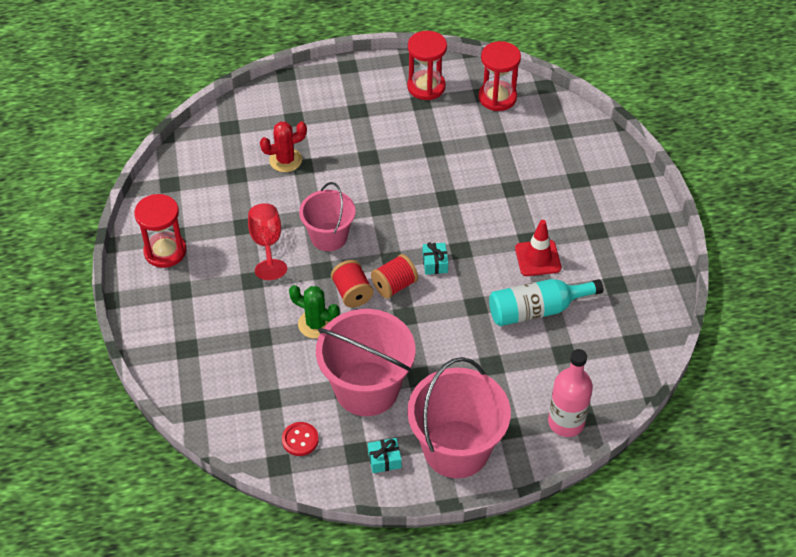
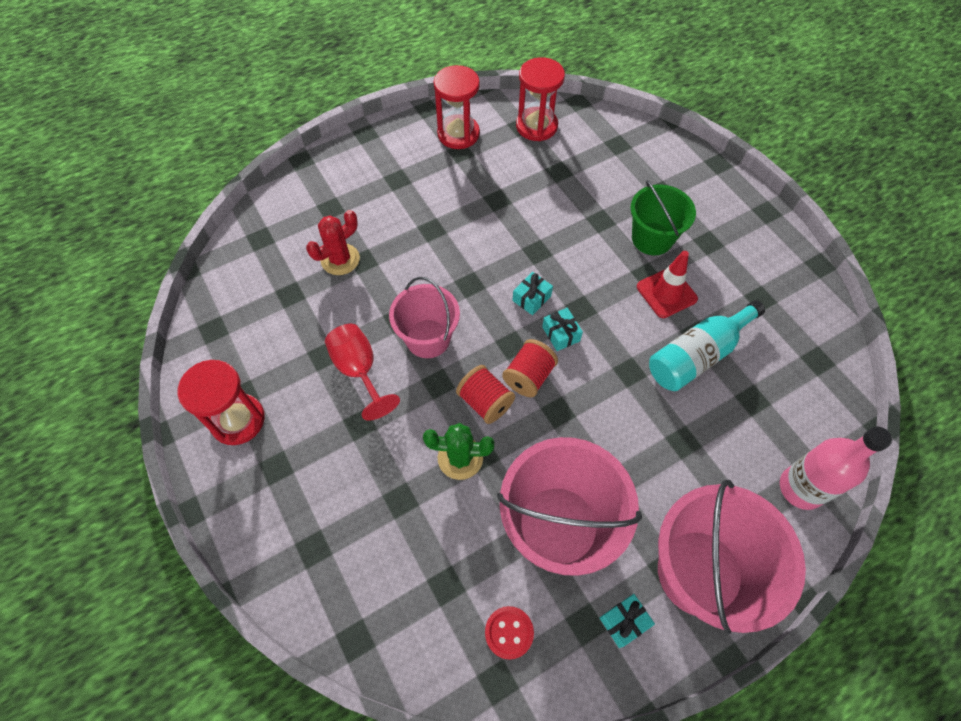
camera: 20 degrees left, 10 degrees up
none -> turquoise gift [512,272,553,315]
none -> green bucket [630,180,696,255]

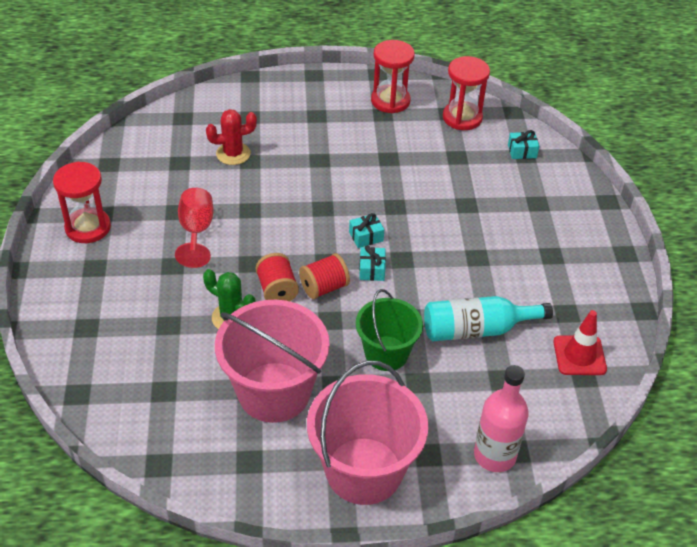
camera: 25 degrees right, 15 degrees down
pink bucket [389,277,460,358] -> none
red button [485,606,534,660] -> none
turquoise gift [600,594,655,648] -> turquoise gift moved to [508,130,539,159]
green bucket [630,180,696,255] -> green bucket moved to [356,289,423,371]
red traffic cone [637,251,698,318] -> red traffic cone moved to [553,310,607,375]

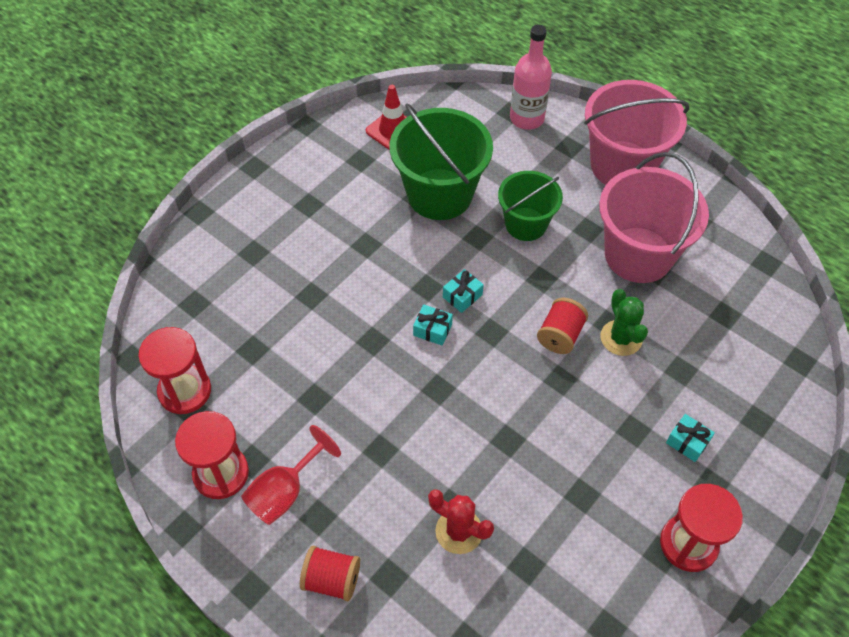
camera: 135 degrees left, 10 degrees up
red goblet [175,188,213,268] -> red goblet moved to [241,425,341,525]
red spool [299,253,350,299] -> red spool moved to [300,546,360,601]
turquoise bottle [424,296,553,341] -> green bucket [390,103,493,220]
turquoise gift [508,130,539,159] -> turquoise gift moved to [666,414,715,462]

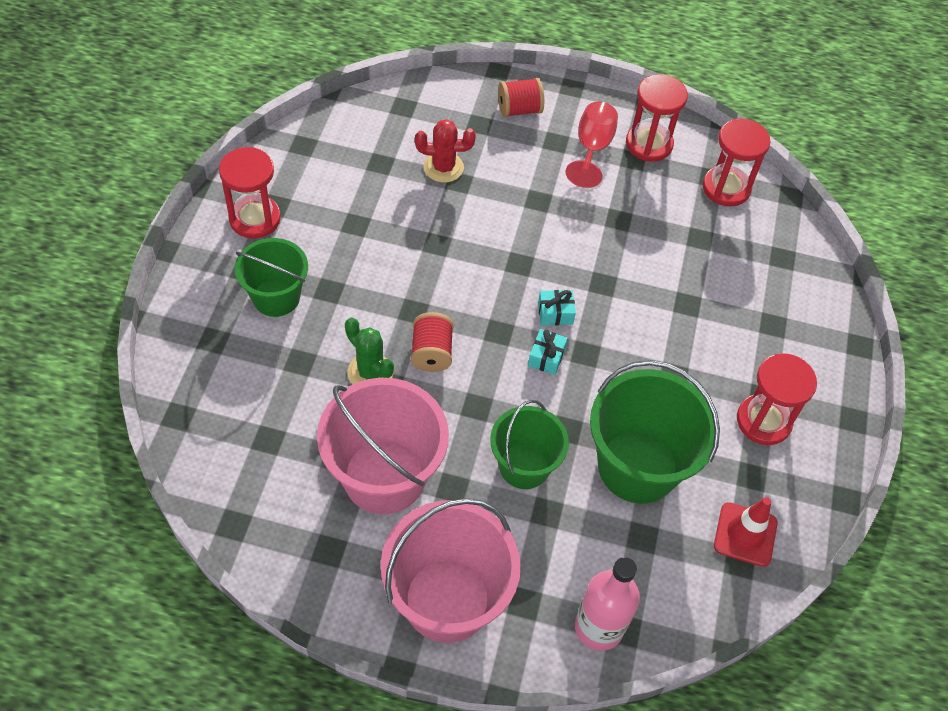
camera: 150 degrees right, 0 degrees up
turquoise gift [666,414,715,462] -> green bucket [235,238,308,317]
none -> red hourglass [737,353,817,445]

